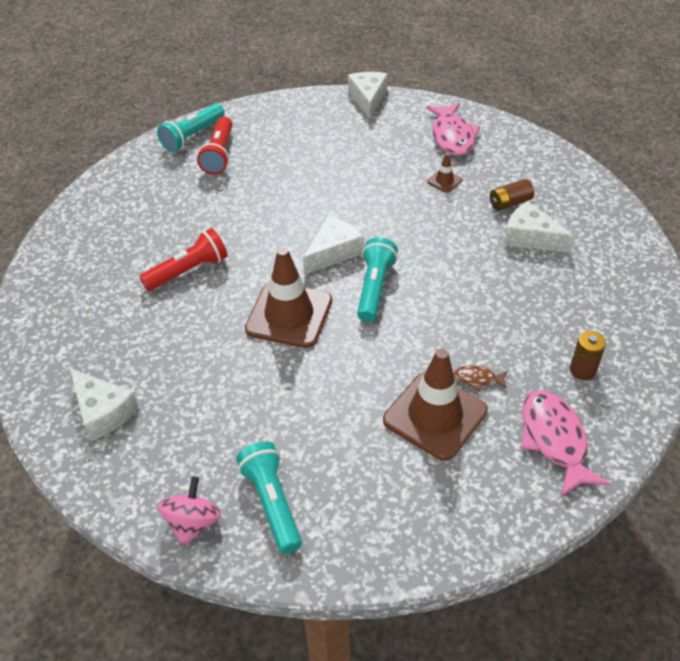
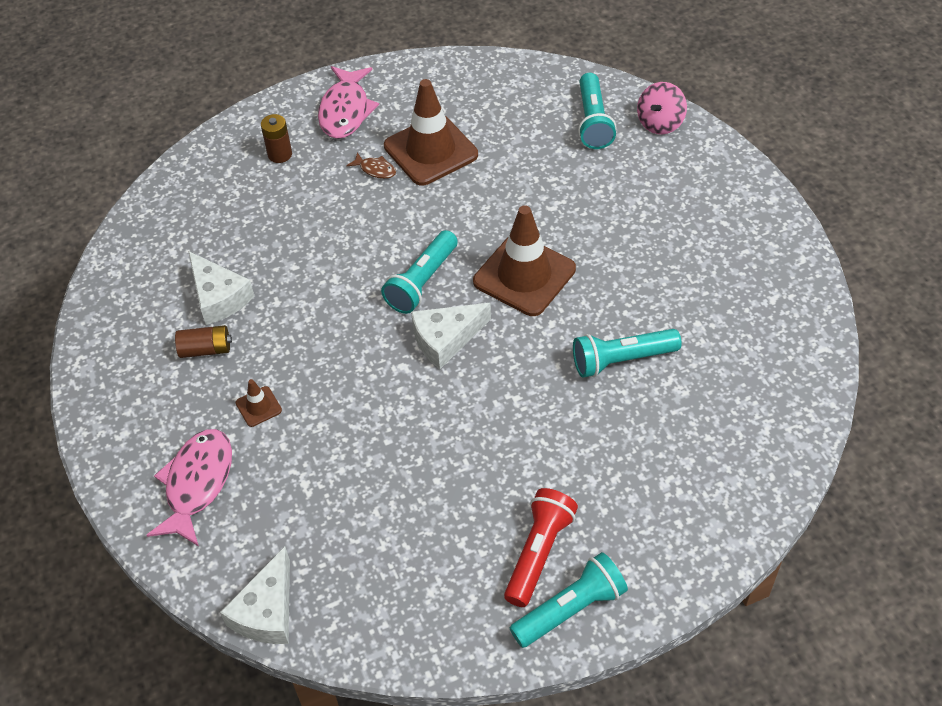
camera: 160 degrees left, 5 degrees up
white cheese [70,368,139,441] -> none
red flashlight [139,228,228,291] -> turquoise flashlight [573,329,682,378]

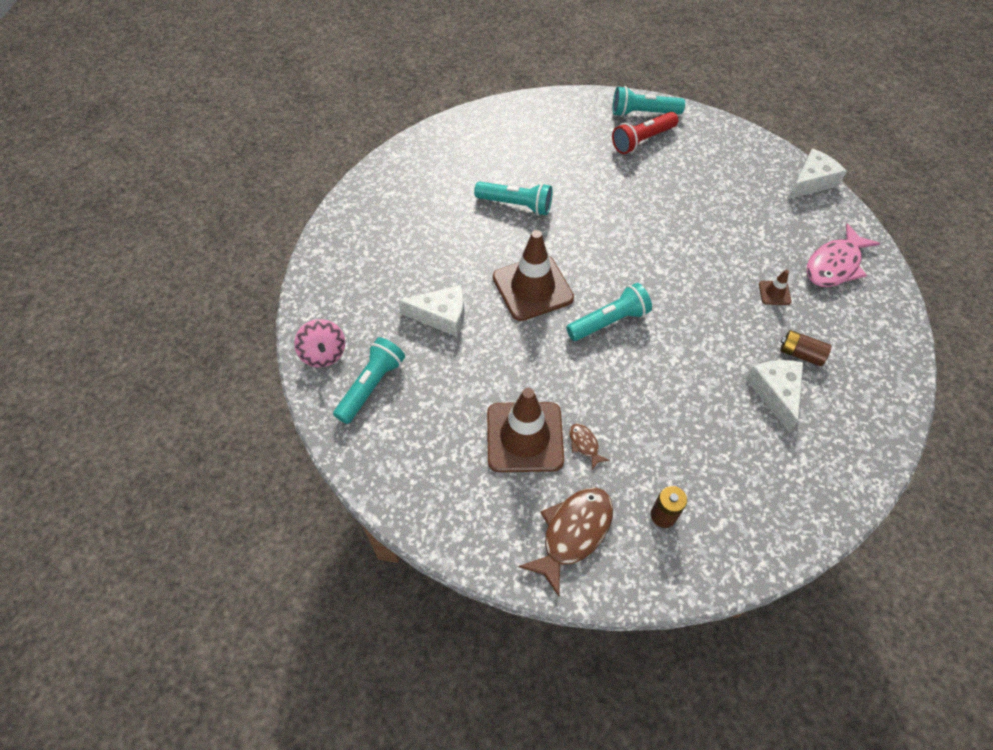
camera: 150 degrees left, 5 degrees up
pink fish [318,66,379,139] -> brown fish [519,488,613,597]
white cheese [411,303,491,369] -> white cheese moved to [398,285,464,337]
pink spinning top [637,82,687,134] -> pink spinning top turned 90 degrees clockwise [294,319,345,367]

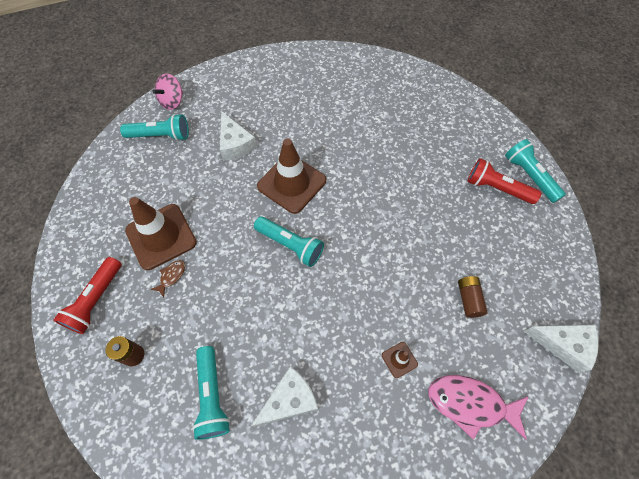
camera: 60 degrees right, 5 degrees up
turquoise flashlight [474,181,553,215] -> turquoise flashlight moved to [192,346,230,440]
brown fish [519,488,613,597] -> red flashlight [54,257,121,334]
brown battery [780,330,831,367] -> brown battery moved to [458,276,488,318]

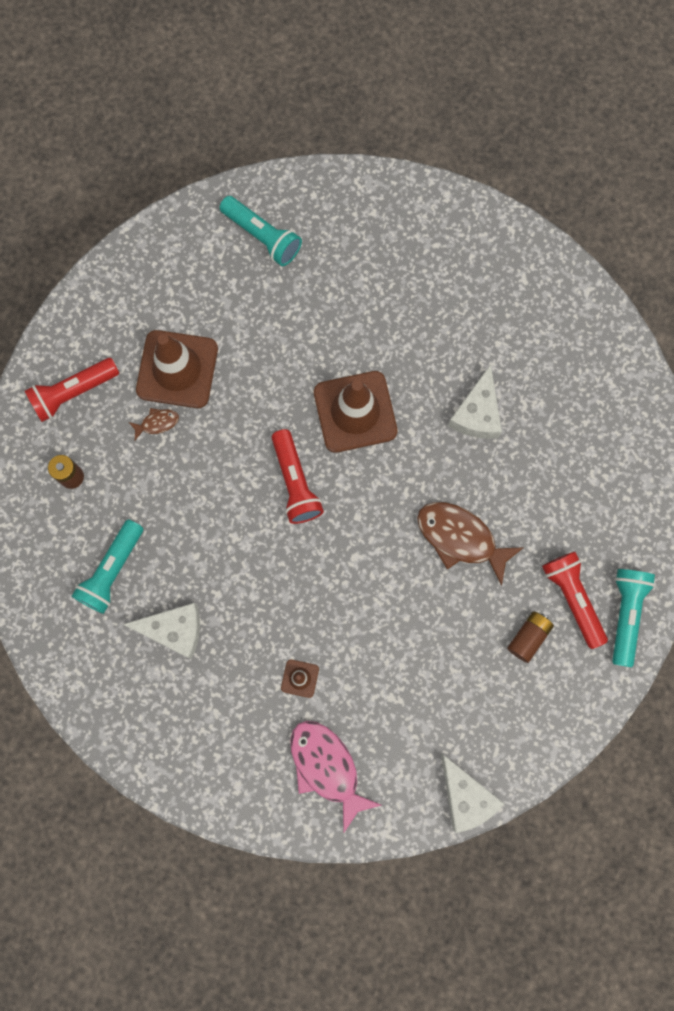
camera: 40 degrees right, 15 degrees up
pink spinning top [153,73,183,110] -> none
white cheese [220,111,257,161] -> white cheese moved to [448,364,502,439]
turquoise flashlight [254,217,324,267] -> red flashlight [272,429,324,524]
brown battery [458,276,488,318] -> brown battery moved to [507,611,554,663]
none -> brown fish [417,502,524,586]

